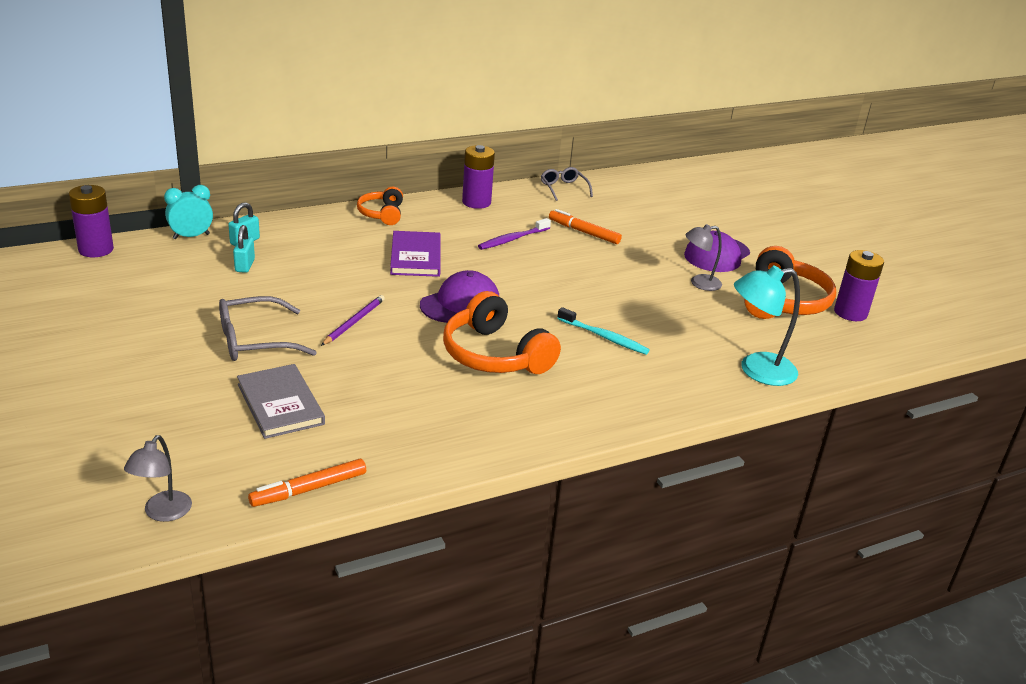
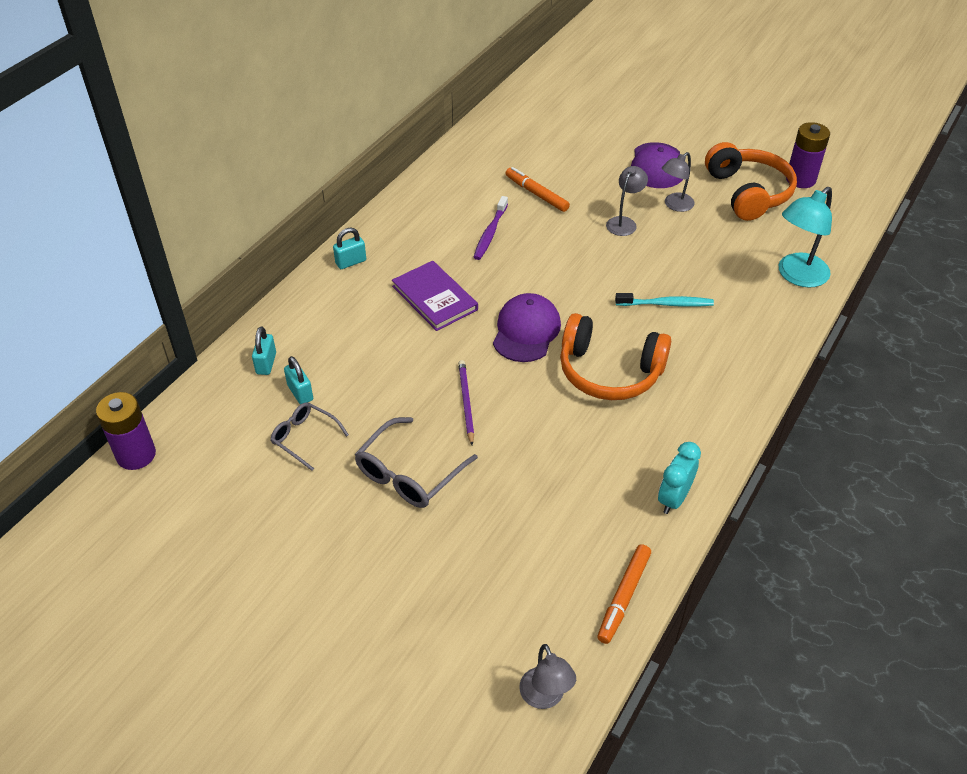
camera: 30 degrees left, 15 degrees up
turquoise clock [164,185,213,239] -> turquoise clock moved to [658,442,701,514]
grey book [237,364,325,439] -> none
orange headphones [357,187,403,225] -> turquoise padlock [333,228,366,269]
purple battery [462,145,495,209] -> none
grey glasses [541,167,593,201] -> grey glasses moved to [271,402,349,471]
orange marker [549,209,622,244] -> orange marker turned 45 degrees clockwise [505,167,570,212]
none -> grey lamp [606,166,648,236]

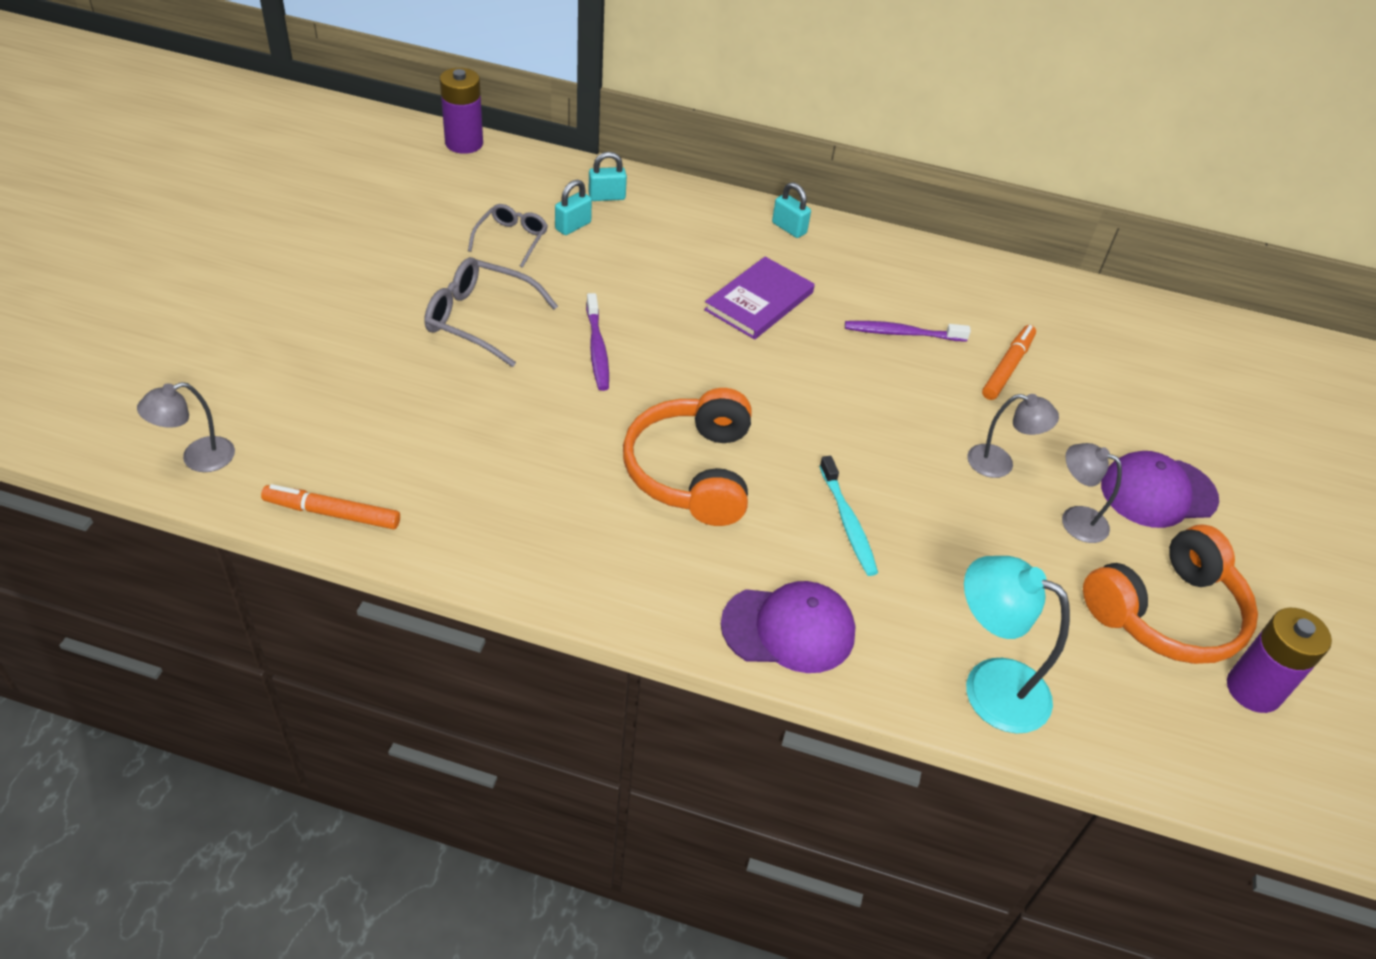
camera: 70 degrees right, 0 degrees up
purple pencil [458,360,474,445] -> purple toothbrush [586,293,609,391]
purple cap [493,293,561,362] -> purple cap moved to [721,581,856,673]
turquoise clock [658,442,701,514] -> none

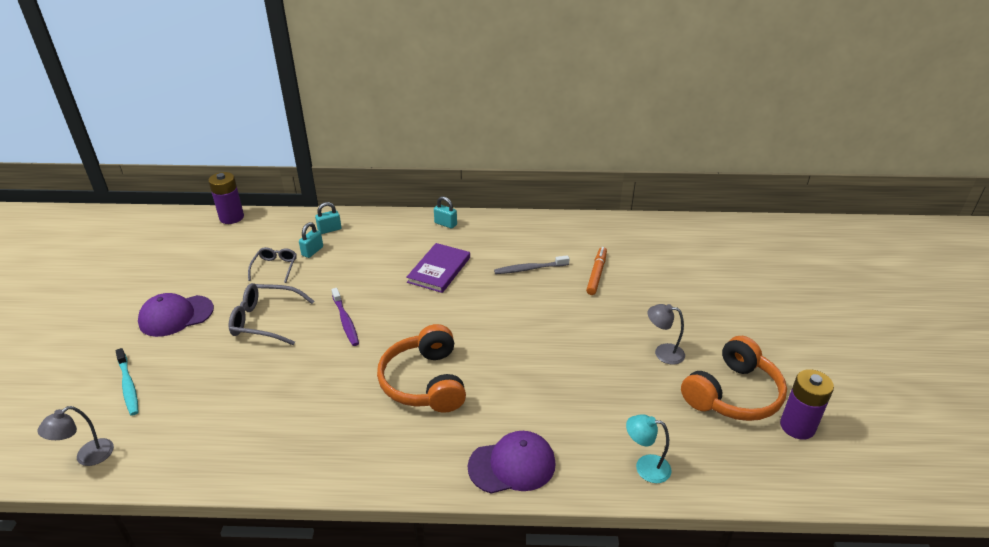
camera: 10 degrees left, 10 degrees down
orange marker [261,484,400,529] -> none
turquoise toothbrush [819,456,878,576] -> turquoise toothbrush moved to [116,348,138,416]
purple toothbrush [845,321,971,342] -> grey toothbrush [494,255,569,274]
turquoise lamp [964,556,1070,734] -> turquoise lamp [626,414,671,483], size x0.62
grey lamp [967,394,1059,478] -> none
purple cap [1101,451,1219,528] -> purple cap moved to [138,293,214,337]

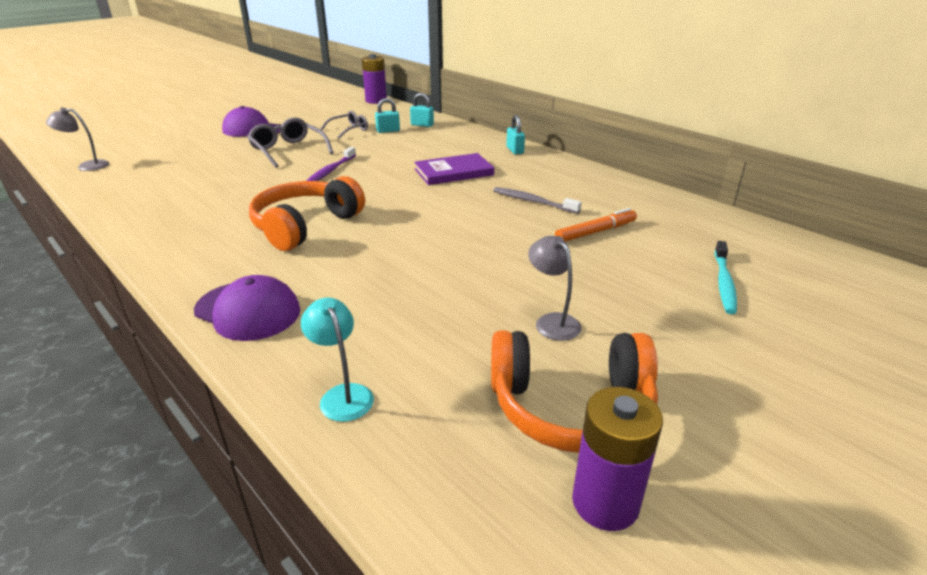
camera: 45 degrees right, 5 degrees down
turquoise toothbrush [116,348,138,416] -> turquoise toothbrush moved to [715,241,737,314]

